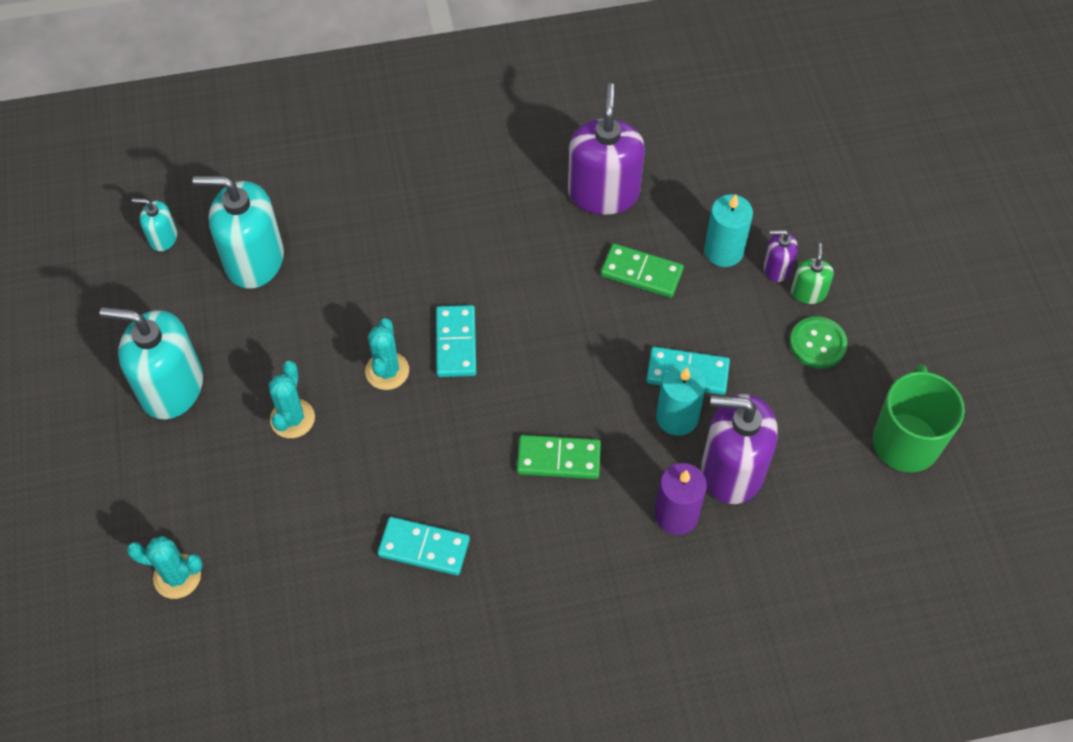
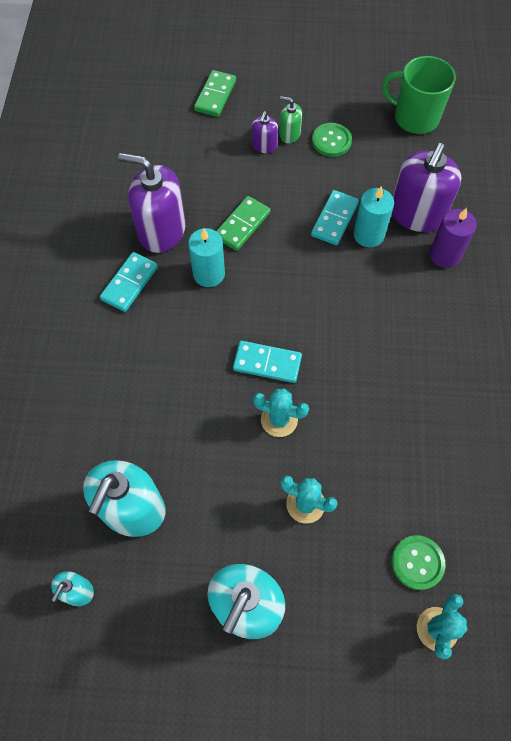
camera: 75 degrees left, 5 degrees up
turquoise domino [378,517,470,575] -> turquoise domino moved to [100,252,158,312]
green domino [517,435,601,479] -> green domino moved to [194,70,236,117]
turquoise candle [704,194,753,267] -> turquoise candle moved to [188,228,225,287]
none -> green button [392,535,445,590]

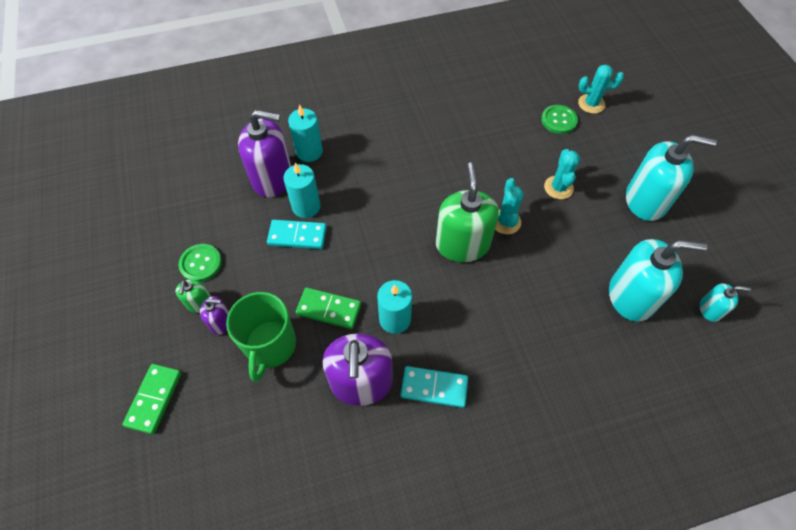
camera: 110 degrees left, 5 degrees down
green domino [194,70,236,117] -> green domino turned 75 degrees counterclockwise [122,364,182,434]
turquoise domino [233,341,302,383] -> green soap dispenser [436,163,499,262]
green mug [382,56,456,134] -> green mug moved to [226,292,296,382]
purple candle [430,208,477,268] -> turquoise candle [288,104,323,162]

